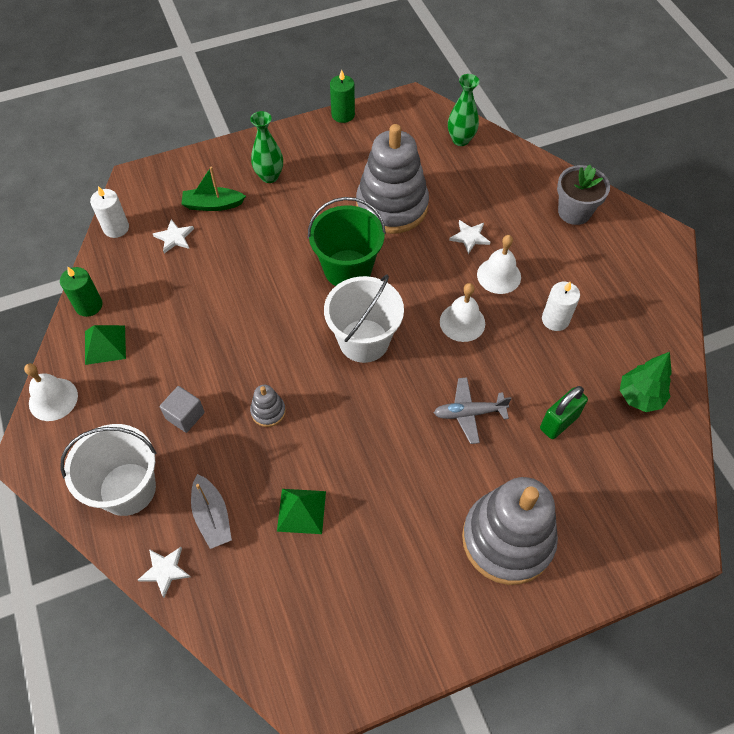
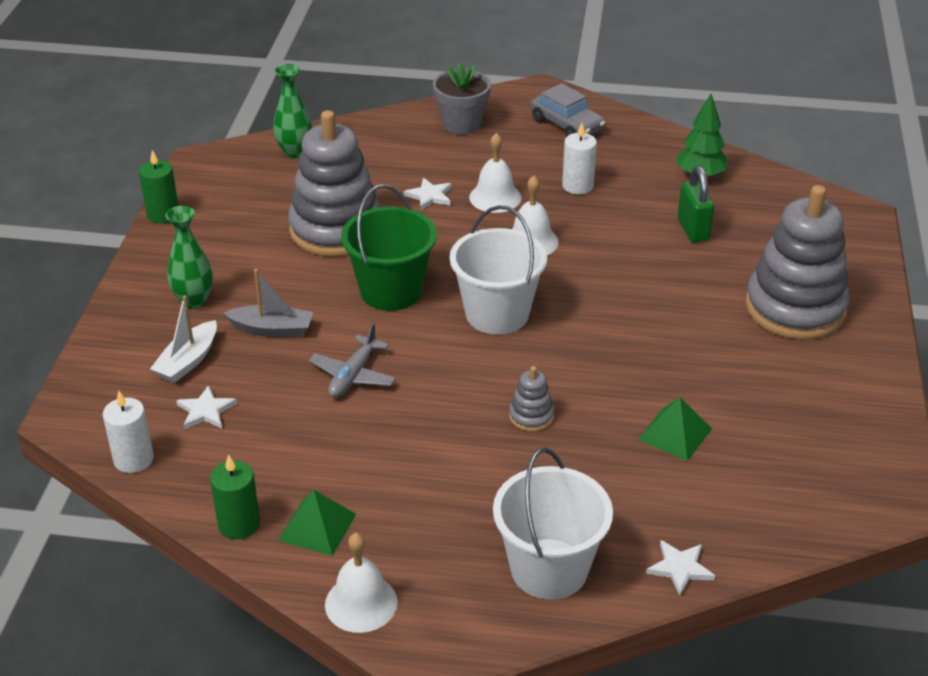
camera: 60 degrees left, 20 degrees down
grey cube [159,386,205,433] -> none
green boat [181,167,246,211] -> white boat [150,296,217,383]
grey boat [191,474,232,549] -> grey boat moved to [224,269,313,337]
grey plane [434,377,511,444] -> grey plane moved to [309,323,396,397]
none -> grey car [530,83,605,137]

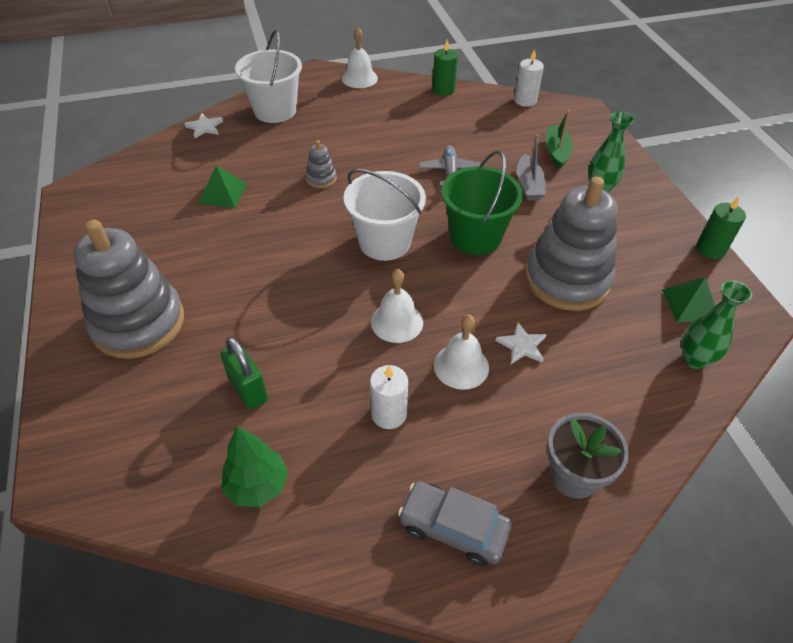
camera: 155 degrees right, 10 degrees up
white boat [150,296,217,383] -> green boat [546,110,573,169]
white star [176,385,237,429] -> none
grey boat [224,269,313,337] -> grey boat turned 75 degrees counterclockwise [517,134,546,201]
green pyramid [278,490,356,556] -> green pyramid moved to [662,277,715,322]

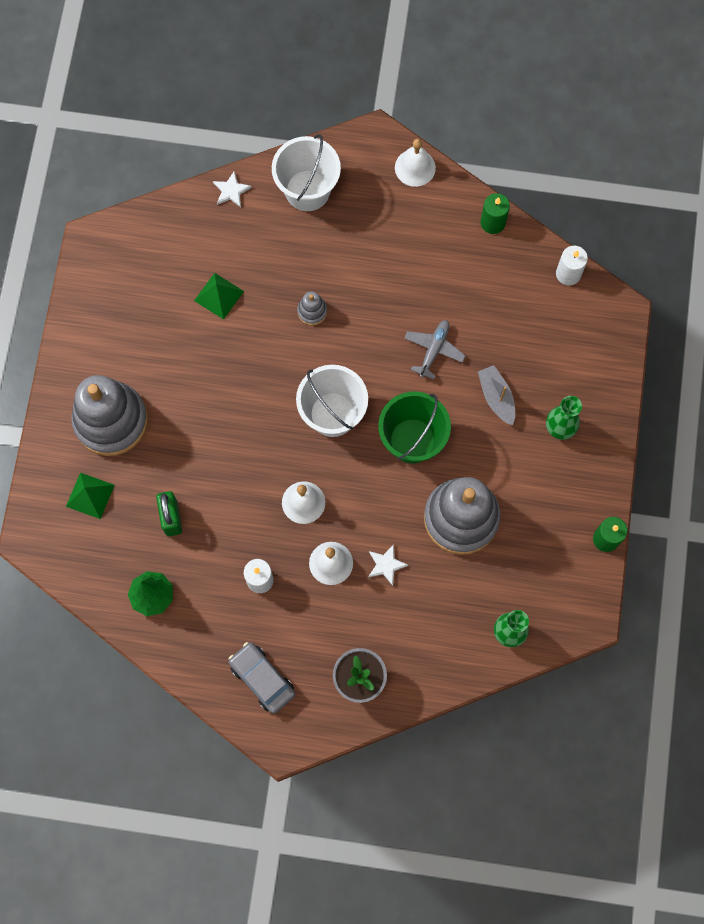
camera: 25 degrees right, 25 degrees up
grey boat [517,134,546,201] -> grey boat turned 135 degrees clockwise [478,365,515,426]
green boat [546,110,573,169] -> none
green pyramid [662,277,715,322] -> green pyramid moved to [66,473,115,519]

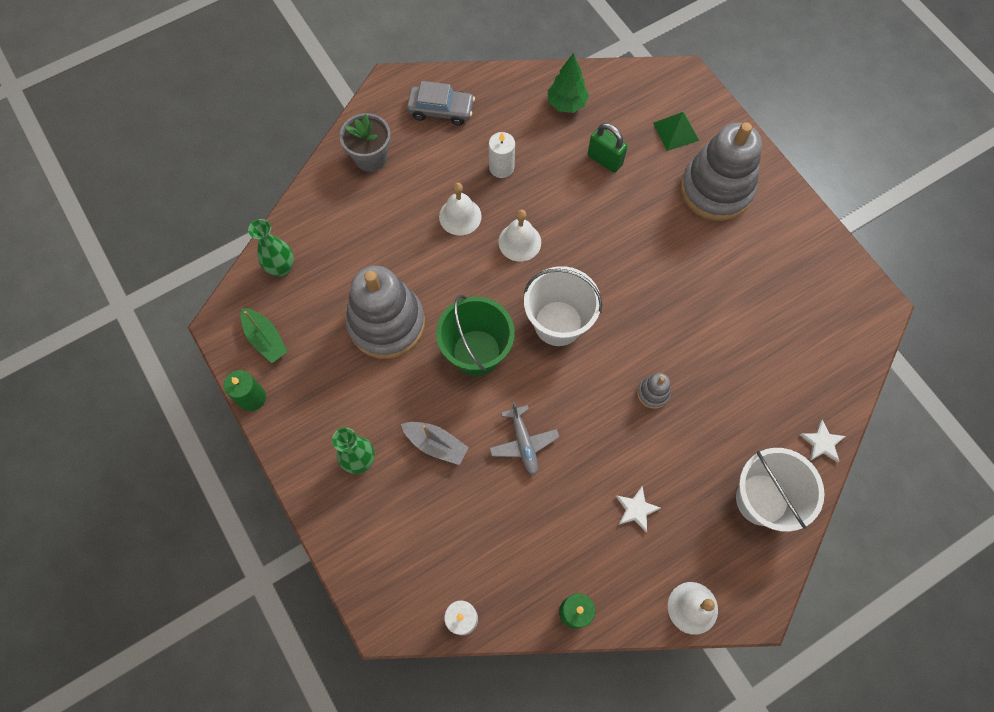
camera: 140 degrees right, 5 degrees down
green pyramid [194,273,244,320] -> none
white star [368,544,409,586] -> white star moved to [616,486,661,533]
none -> green boat [241,308,288,363]

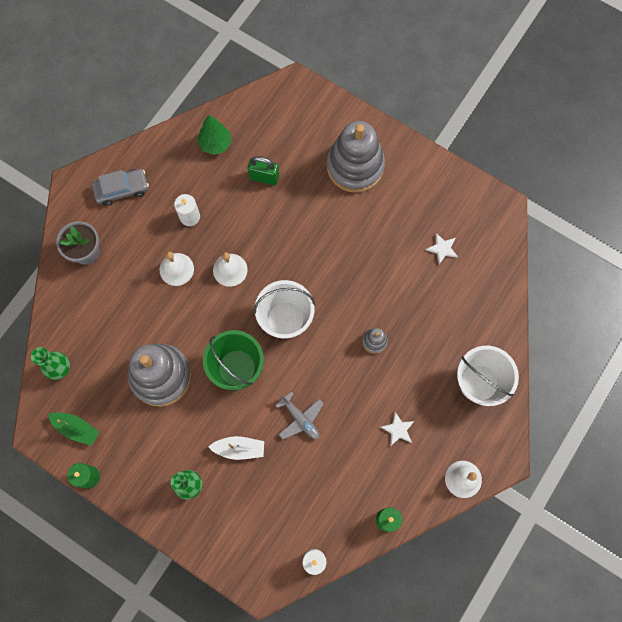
camera: 25 degrees left, 5 degrees up
grey boat [401,422,469,465] -> white boat [209,436,264,460]
green pyramid [653,112,699,151] -> none
white star [800,419,846,463] -> white star moved to [426,233,458,264]

